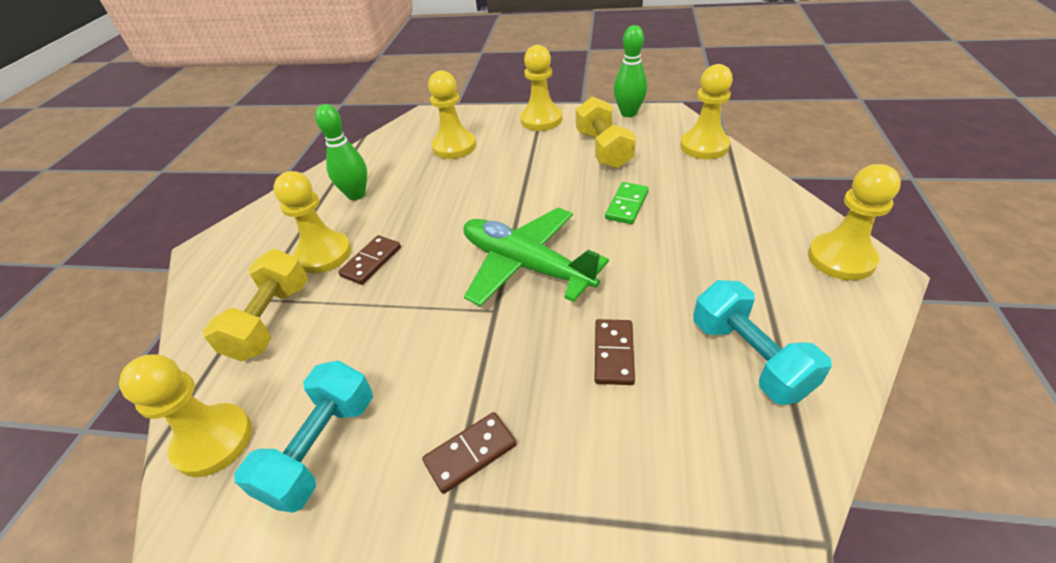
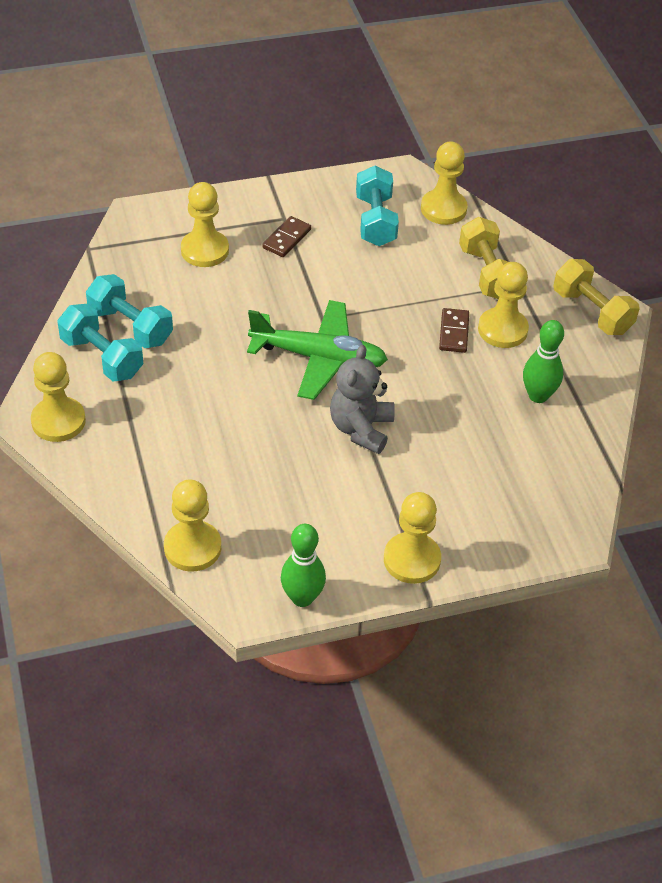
camera: 150 degrees right, 5 degrees up
yellow pawn [428,70,476,159] -> yellow pawn moved to [181,182,229,267]
yellow dumbbell [576,96,636,169] -> yellow dumbbell moved to [553,259,640,335]
brown domino [594,319,635,385] -> none
green domino [605,182,649,224] -> none
none -> turquoise dumbbell [57,304,143,381]
none -> grey teddy bear [330,345,395,454]

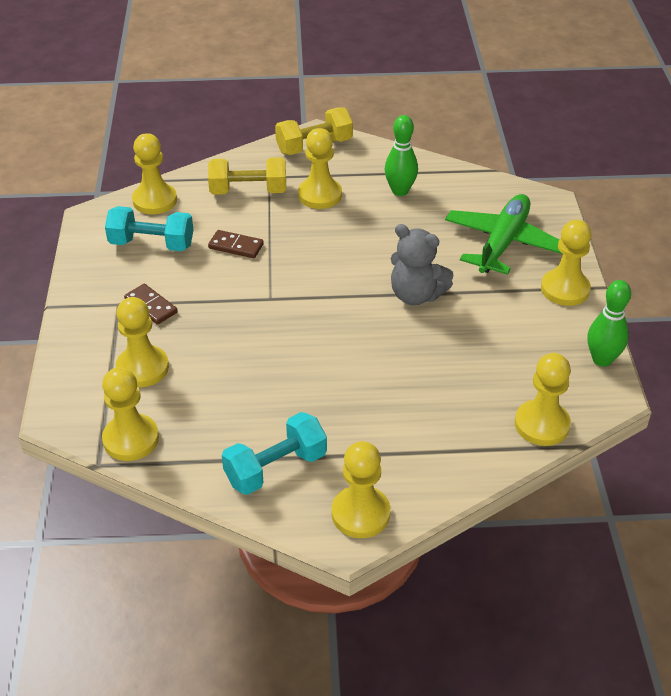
camera: 75 degrees left, 5 degrees down
turquoise dumbbell [86,274,173,348] -> none
green plane [247,300,388,400] -> green plane moved to [445,194,562,275]
brown domino [439,308,469,353] -> brown domino moved to [208,230,264,258]
none -> yellow pawn [102,367,159,461]

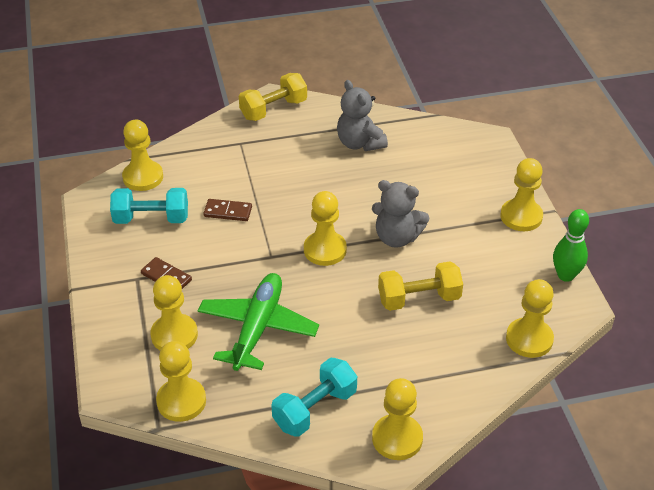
camera: 10 degrees left, 0 degrees up
yellow dumbbell [208,157,286,195] -> yellow dumbbell moved to [378,261,463,311]
yellow pawn [298,128,342,209] -> yellow pawn moved to [304,191,347,266]
green bowling pin [385,115,418,196] -> grey teddy bear [337,80,388,151]
green plane [445,194,562,275] -> green plane moved to [198,273,319,371]

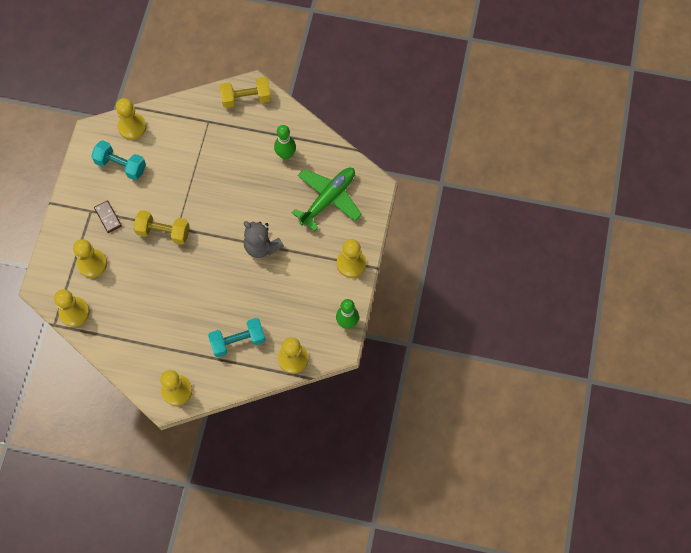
camera: 25 degrees right, 25 degrees up
green plane [198,273,319,371] -> green plane moved to [291,168,362,231]
brown domino [203,199,252,221] -> none
turquoise dumbbell [271,357,357,437] -> turquoise dumbbell moved to [208,318,266,357]
yellow pawn [304,191,347,266] -> none
grey teddy bear [337,80,388,151] -> green bowling pin [274,125,296,160]
yellow dumbbell [378,261,463,311] -> yellow dumbbell moved to [133,210,190,245]

